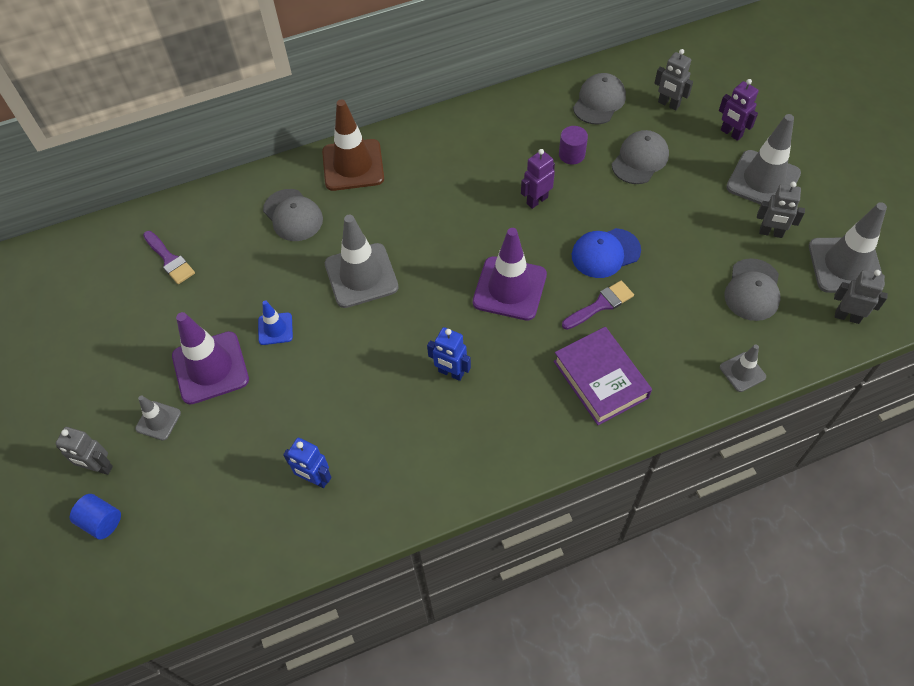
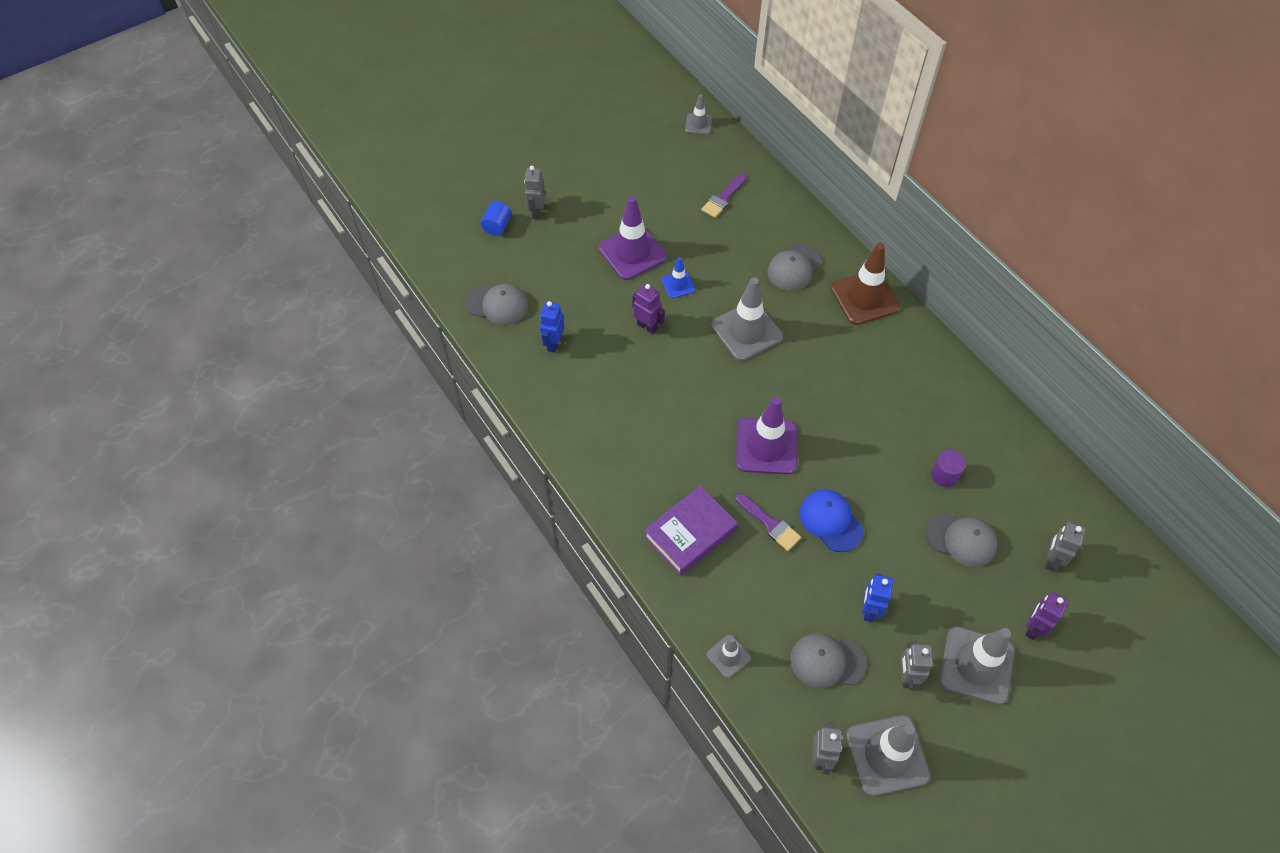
camera: 75 degrees right, 0 degrees up
grey traffic cone [135,395,181,440] -> grey traffic cone moved to [685,94,712,135]
blue robot [427,327,471,381] -> blue robot moved to [862,573,893,622]
purple robot [521,149,555,209] -> purple robot moved to [632,284,665,334]
grey cap [573,73,626,124] -> grey cap moved to [466,284,528,325]

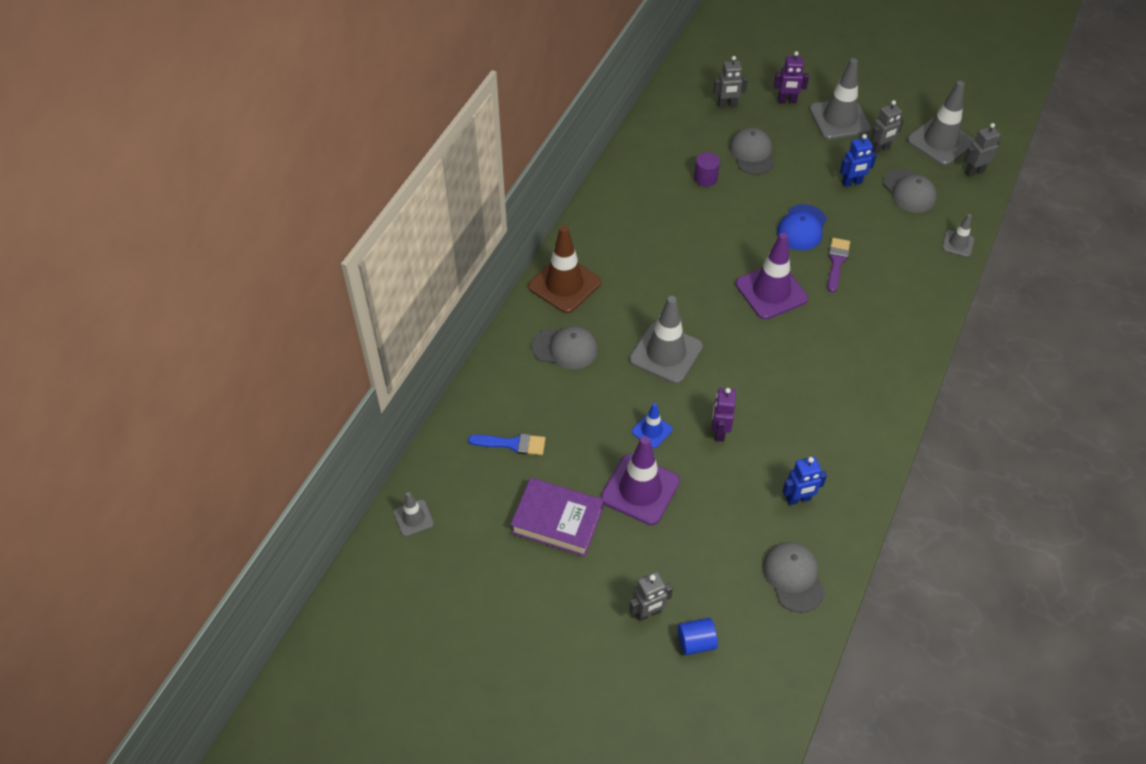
camera: 120 degrees left, 5 degrees down
purple book [644,485,738,576] -> purple book moved to [511,478,604,557]
purple brush [702,173,746,218] -> blue brush [468,433,546,455]

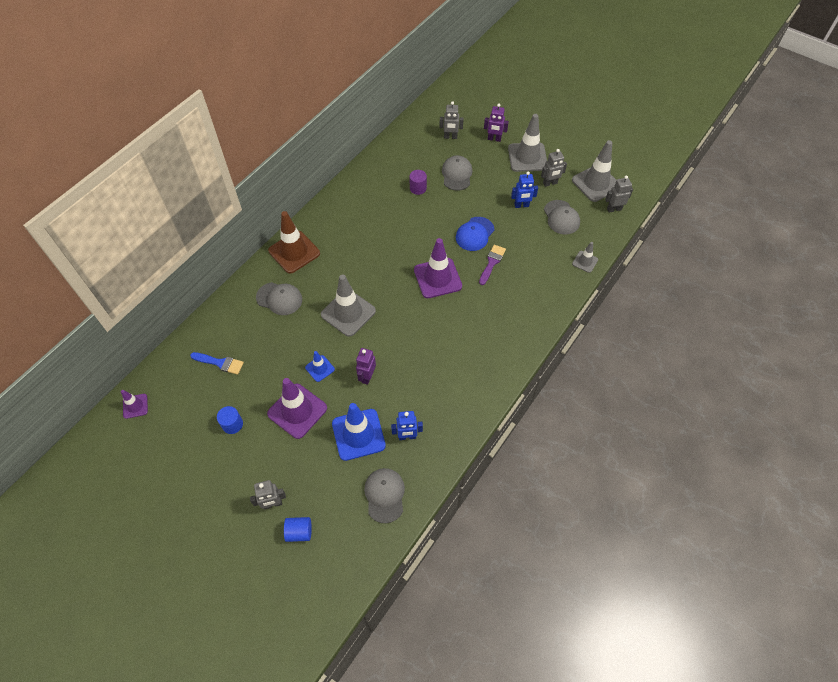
camera: 10 degrees right, 5 degrees up
grey traffic cone [394,492,434,536] -> purple traffic cone [121,390,148,419]
purple book [511,478,604,557] -> blue cylinder [217,406,243,434]
none -> blue traffic cone [332,403,386,461]

